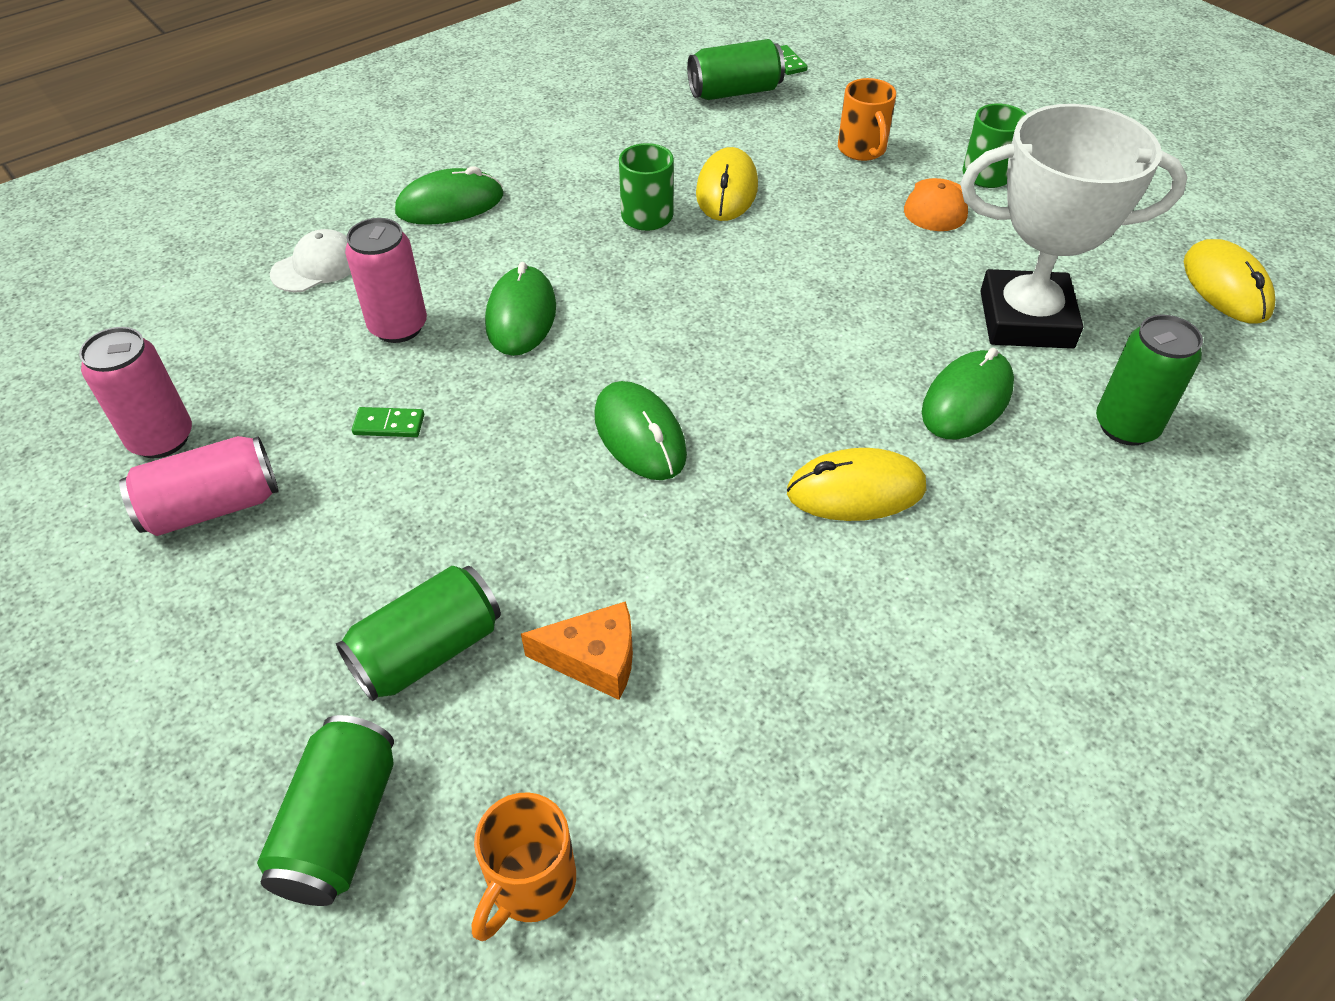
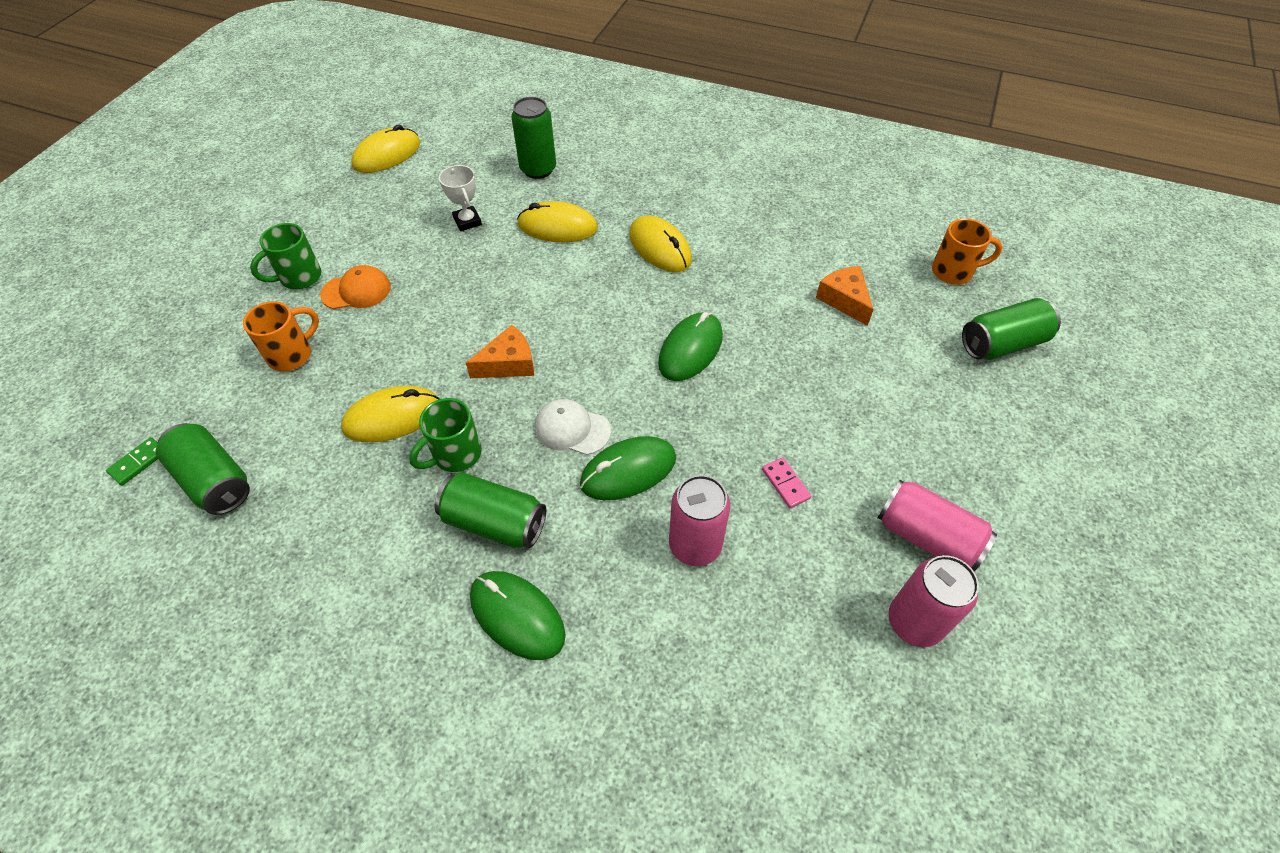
camera: 120 degrees left, 5 degrees up
white cap [270,229,351,292] -> white cap moved to [535,399,611,455]
green can [336,566,501,701] -> green can moved to [435,472,546,548]
green domino [352,407,424,437] -> pink domino [762,457,811,508]
green mouse [922,348,1014,439] -> yellow mouse [517,201,598,242]
white trophy [960,104,1188,349] -> white trophy [439,165,482,231], size x0.41
none -> orange cheese [466,325,534,378]

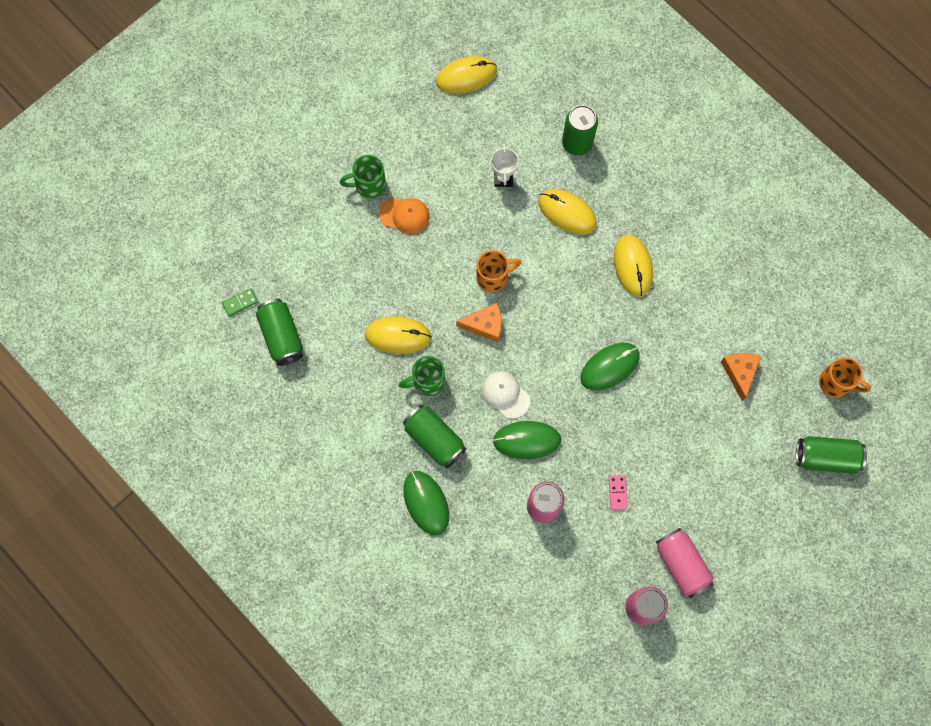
camera: 25 degrees right, 20 degrees up
orange mug [243,301,319,371] -> orange mug moved to [477,250,522,292]

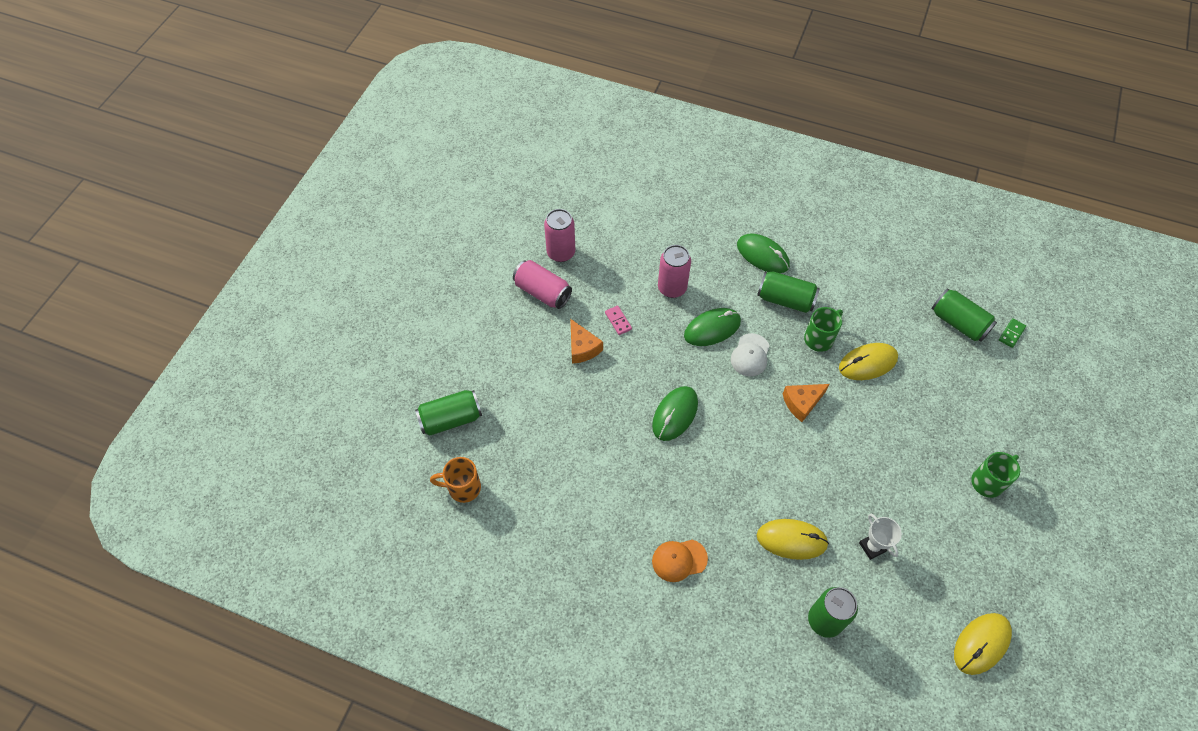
camera: 155 degrees right, 15 degrees down
orange cap [379,197,430,234] -> orange cap moved to [652,539,708,582]
orange mug [477,250,522,292] -> none
white cap [481,371,530,419] -> white cap turned 90 degrees clockwise [731,333,769,376]
yellow mouse [614,235,653,297] -> none
orange cheese [721,353,761,401] -> orange cheese moved to [570,319,603,364]

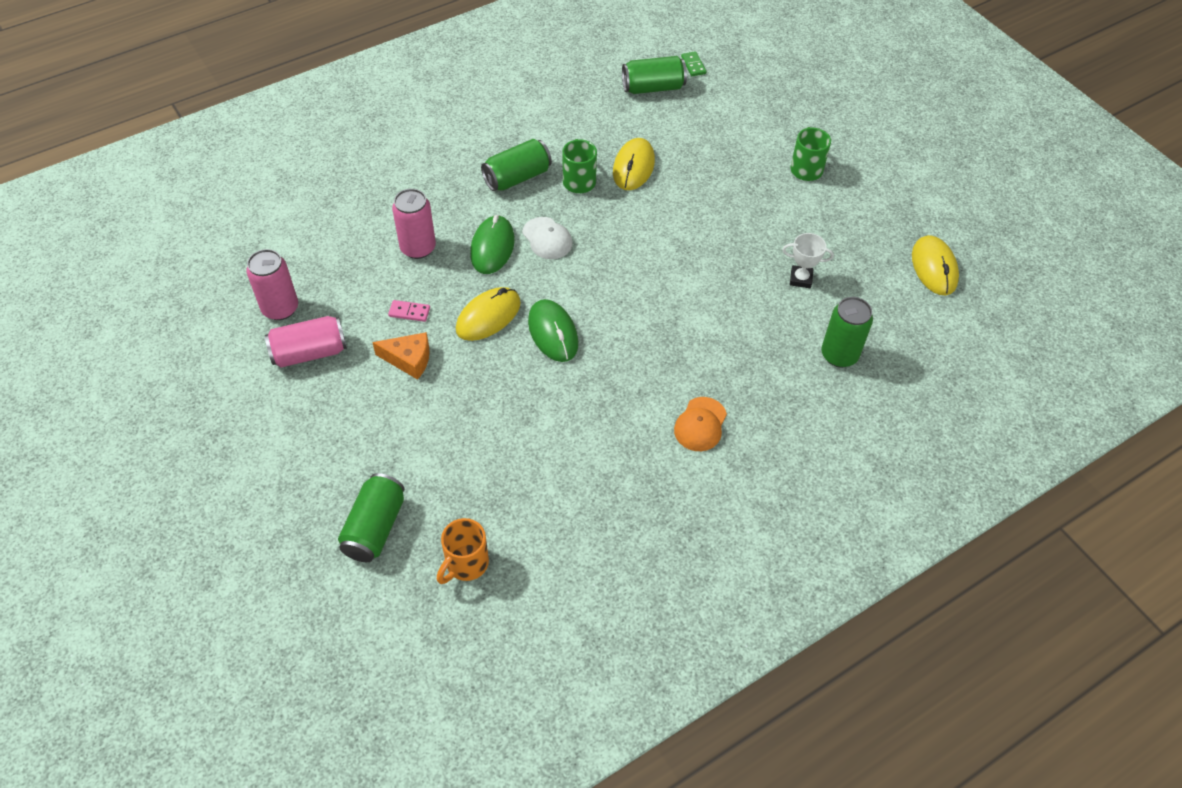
camera: 55 degrees left, 5 degrees down
green mouse [737,233,790,273] -> none
yellow mouse [757,519,829,560] -> yellow mouse moved to [456,287,521,341]
orange cheese [783,384,829,422] -> none

